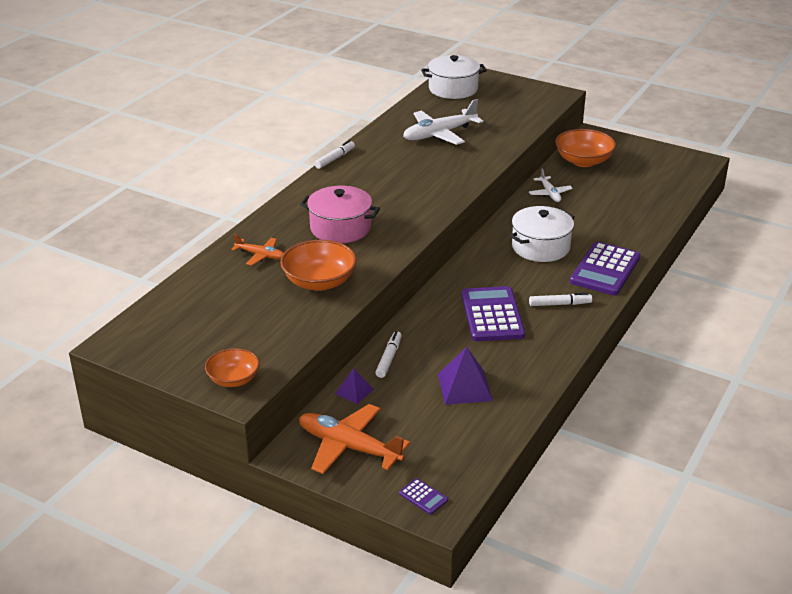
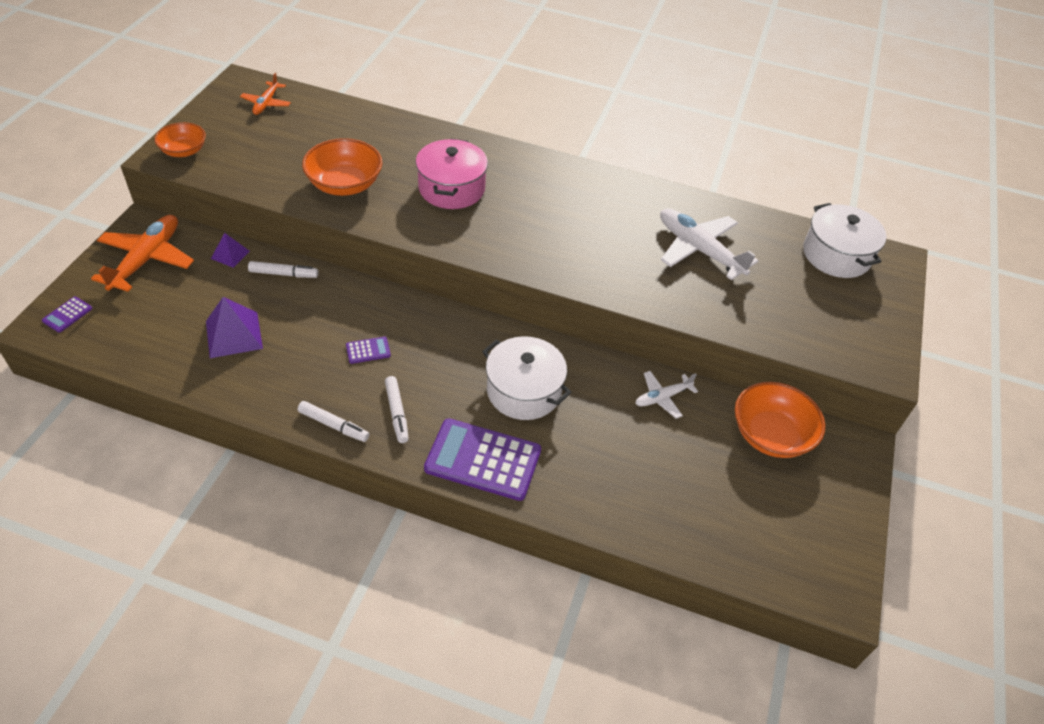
camera: 75 degrees right, 15 degrees up
orange plane [231,234,284,266] -> orange plane moved to [240,73,291,115]
white marker [314,140,355,169] -> white marker moved to [298,401,369,442]
purple calculator [461,286,525,341] -> purple calculator [346,337,391,364], size x0.43

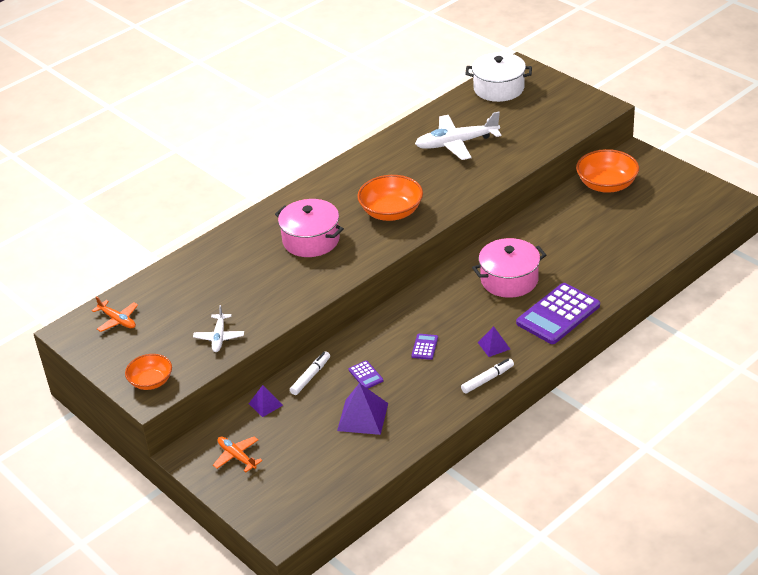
camera: 55 degrees left, 10 degrees down
purple calculator [42,297,92,333] -> purple calculator moved to [349,360,383,389]
orange plane [91,215,194,292] -> orange plane [213,437,263,472], size x0.55
orange bowl [302,138,383,196] -> orange bowl moved to [357,175,423,221]
white marker [385,376,409,443] -> purple pyramid [478,326,510,357]
white pot [482,336,571,420] -> pink pot [472,238,546,298]
white plane [635,371,698,419] -> white plane moved to [193,305,244,352]

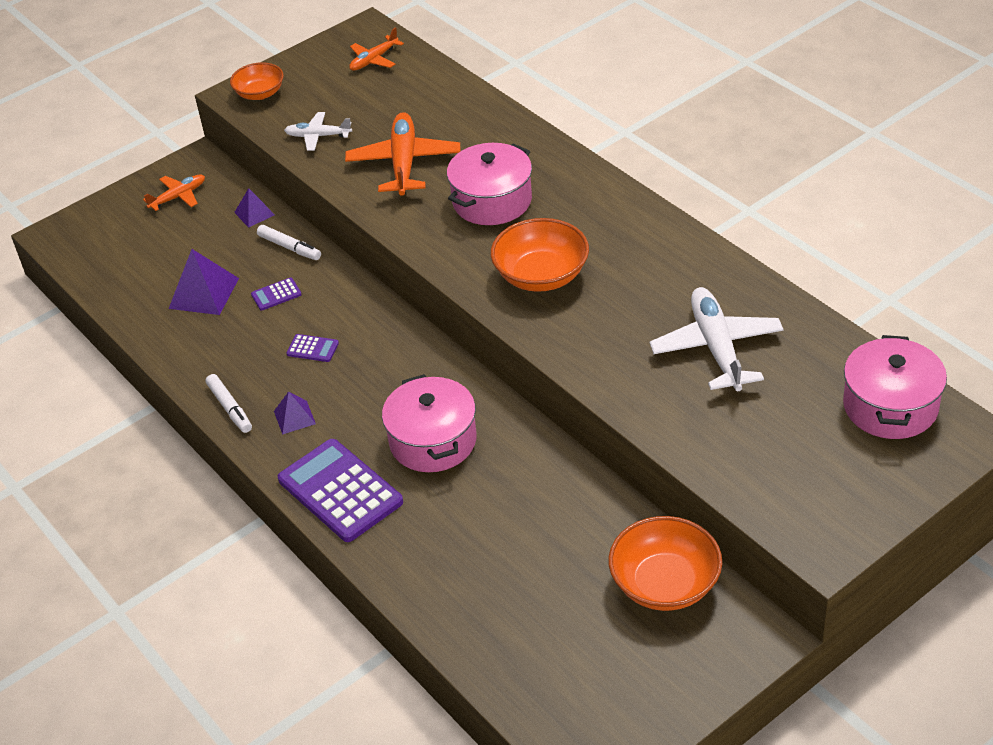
camera: 95 degrees right, 5 degrees up
white pot [465,52,532,102] -> pink pot [843,335,947,439]
none -> orange plane [345,112,460,196]

